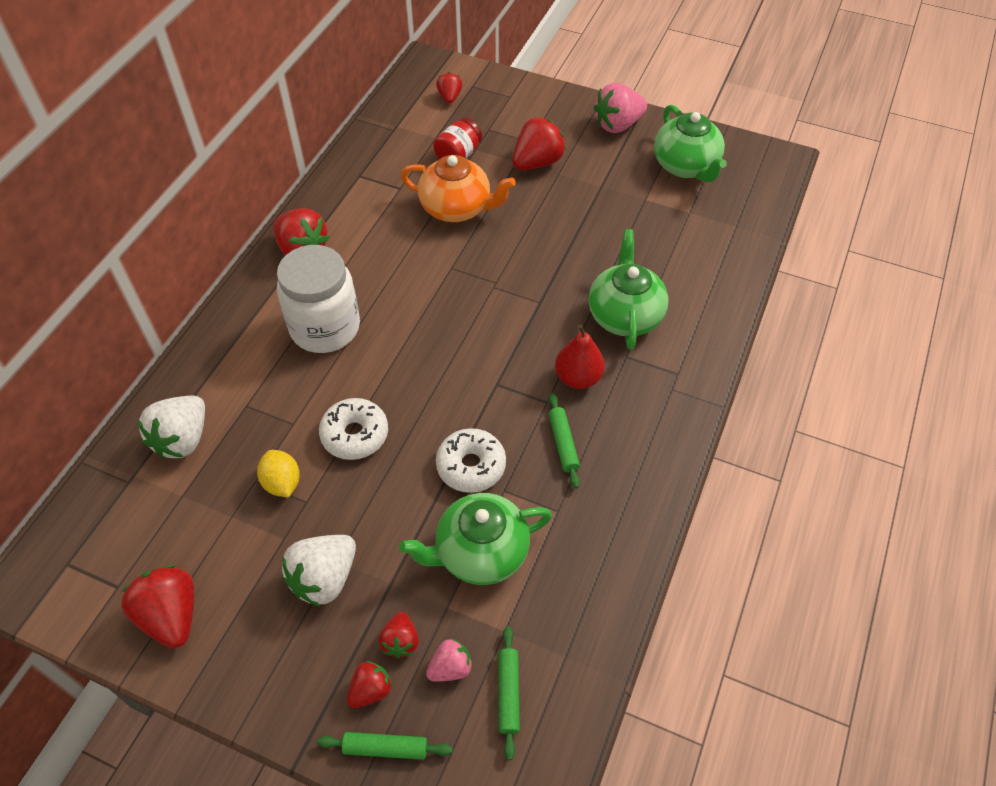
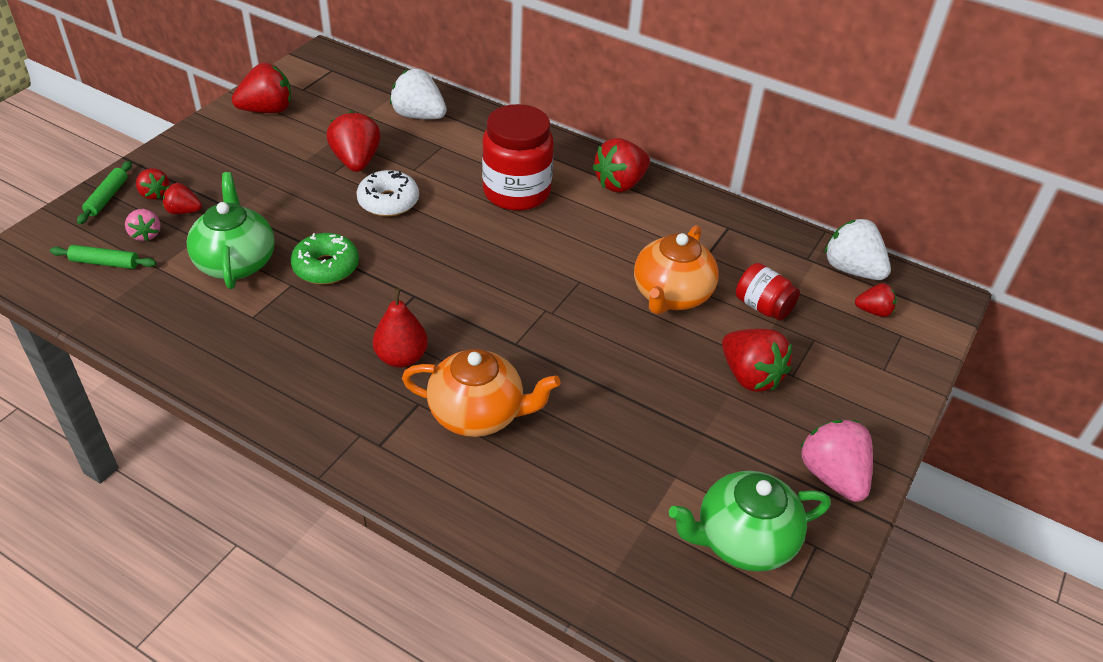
camera: 95 degrees right, 10 degrees down
yellow lemon [257,450,300,498] -> red strawberry [326,111,381,172]
white jar [277,245,360,353] -> red jar [482,104,554,211]
white strawberry [282,535,356,607] -> white strawberry moved to [824,219,891,280]
white donut [436,428,506,493] -> green donut [291,233,359,284]
green rolling pin [549,393,580,489] -> none
green teapot [589,229,669,350] -> orange teapot [402,349,560,437]

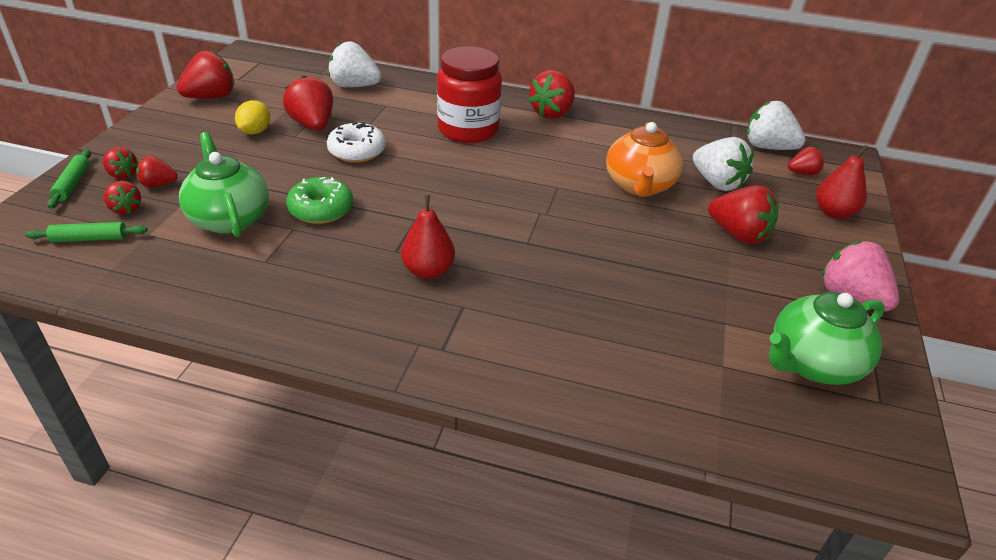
camera: 15 degrees left, 5 degrees down
pink strawberry [125,209,161,241] -> red strawberry [104,181,141,214]
orange teapot [402,349,560,437] -> none
red jar [736,263,800,321] -> white strawberry [693,137,754,191]
none -> yellow lemon [235,100,270,134]
none -> red pear [816,145,869,219]

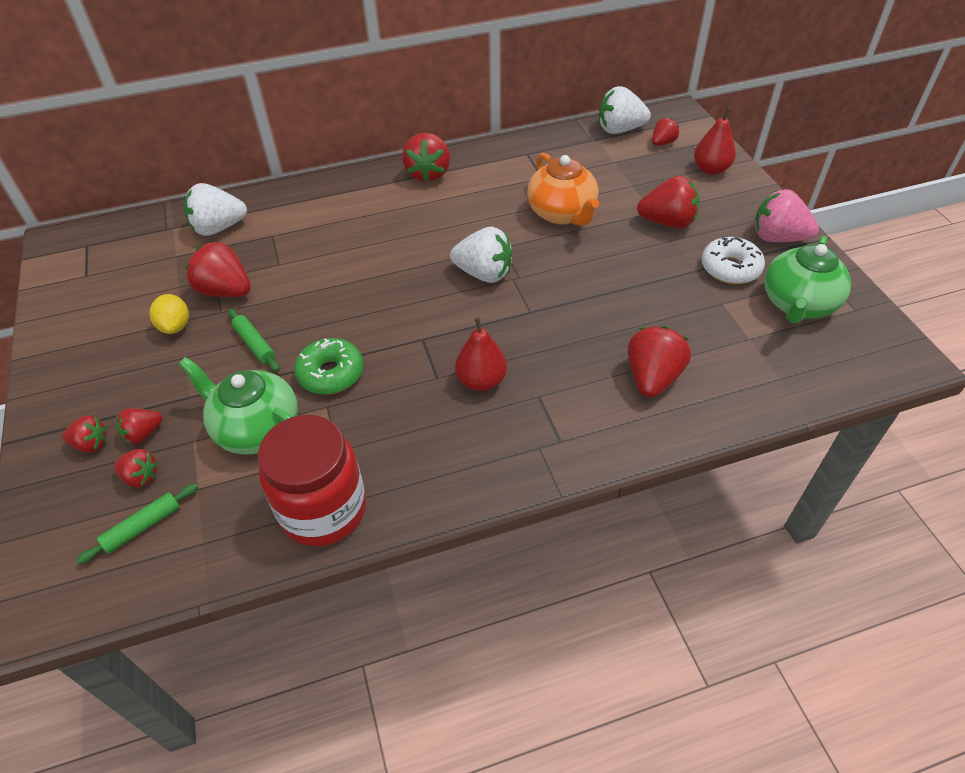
camera: 30 degrees left, 10 degrees up
green rolling pin [47,149,91,209] -> green rolling pin moved to [228,309,280,372]
red strawberry [176,51,234,99] -> red strawberry moved to [628,326,691,398]
white donut [327,122,386,163] -> white donut moved to [701,237,765,284]
red jar [437,46,502,143] -> red jar moved to [258,415,366,546]
white strawberry [693,137,754,191] -> white strawberry moved to [450,227,512,283]

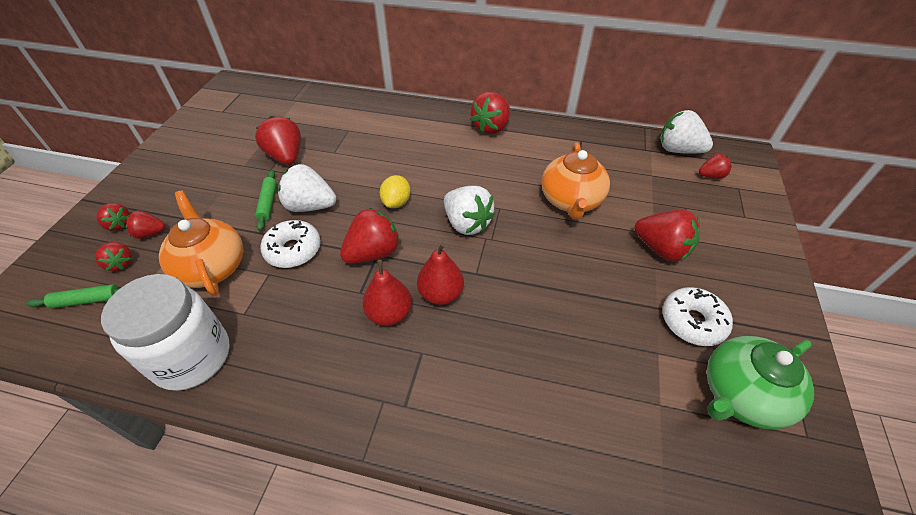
camera: 30 degrees right, 0 degrees up
yellow lemon [149,294,189,334] -> yellow lemon moved to [380,175,410,208]
green teapot [179,357,298,455] -> orange teapot [159,191,243,296]
white strawberry [183,183,247,236] -> white strawberry moved to [278,164,336,212]
red jar [258,415,366,546] -> white jar [101,274,230,391]
green donut [294,338,363,395] -> white donut [260,220,321,268]
red strawberry [628,326,691,398] -> red strawberry moved to [340,208,400,264]
red pear [694,107,736,175] -> red pear moved to [417,243,464,305]
pink strawberry [754,189,819,242] -> none

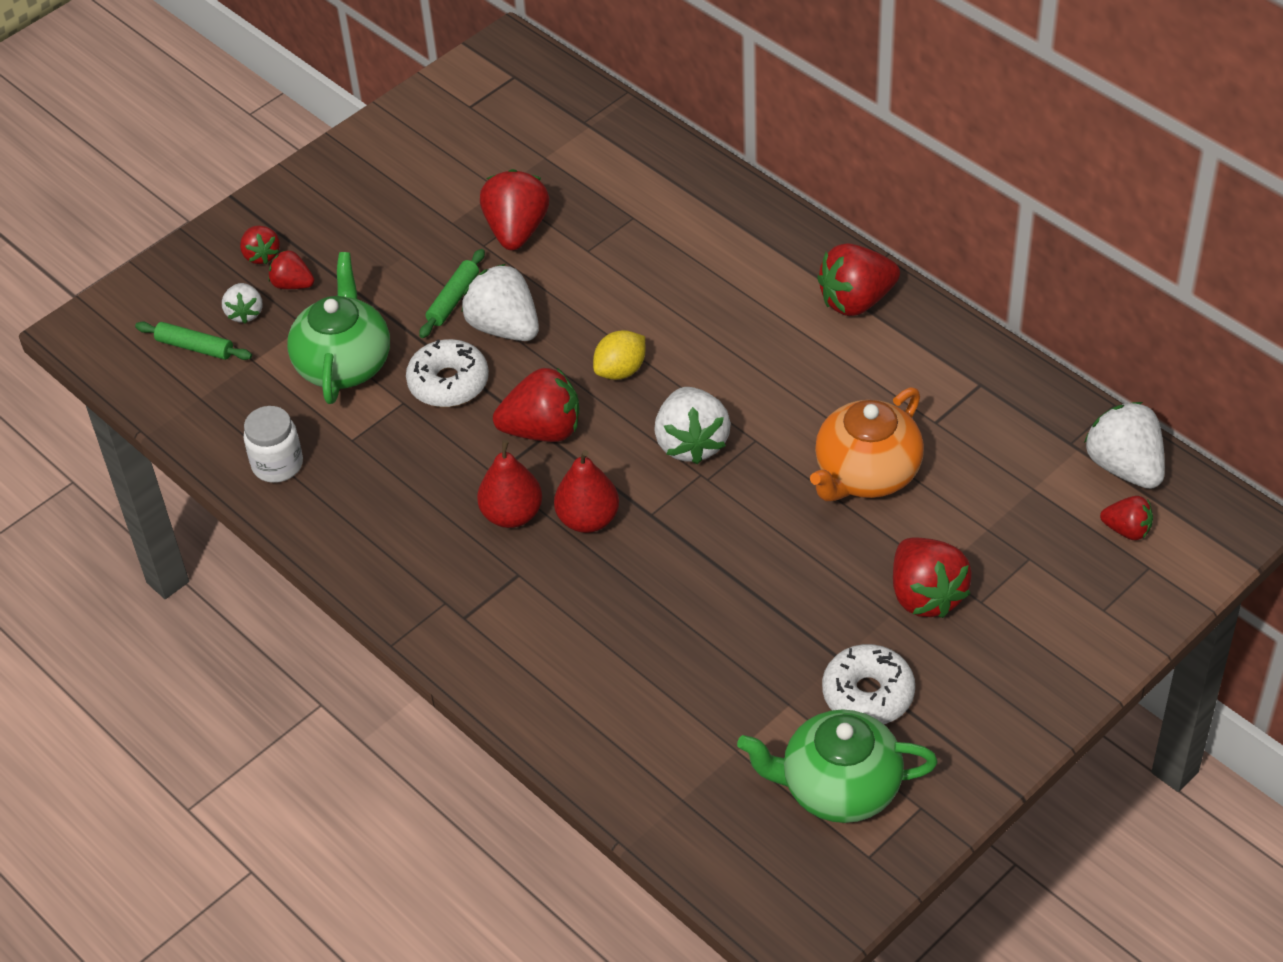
camera: 35 degrees right, 0 degrees up
red strawberry [95,242,132,271] -> white strawberry [222,283,262,324]
white jar [101,274,230,391] -> white jar [243,406,303,483], size x0.55
orange teapot [159,191,243,296] -> green teapot [287,252,390,404]

